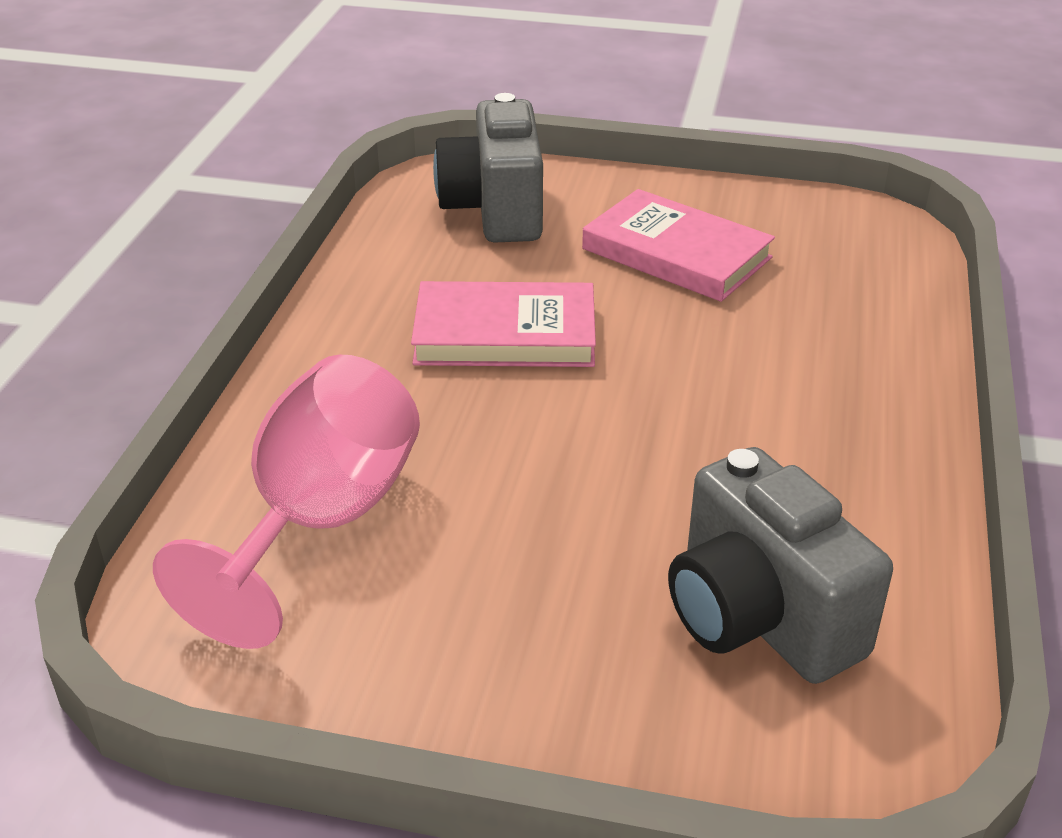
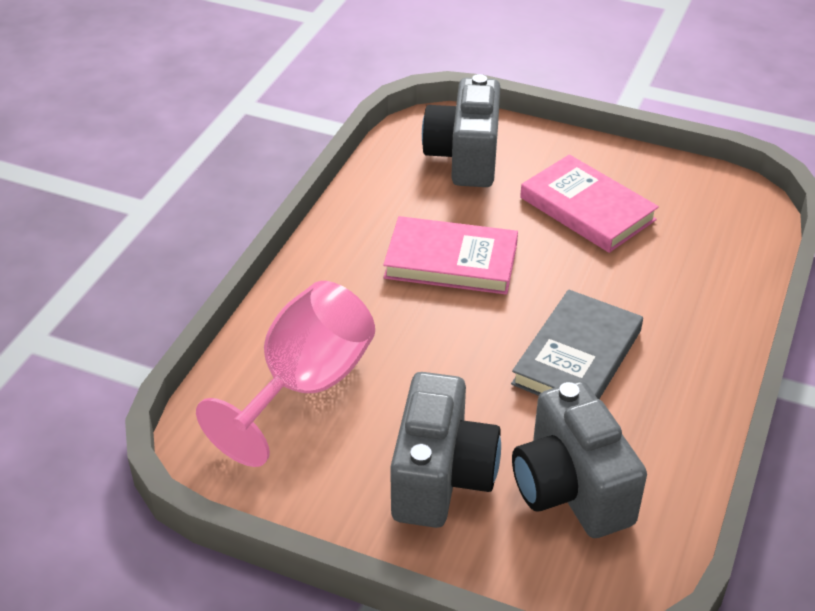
camera: 10 degrees right, 5 degrees up
none -> grey camera [390,372,501,528]
none -> grey book [511,289,643,399]

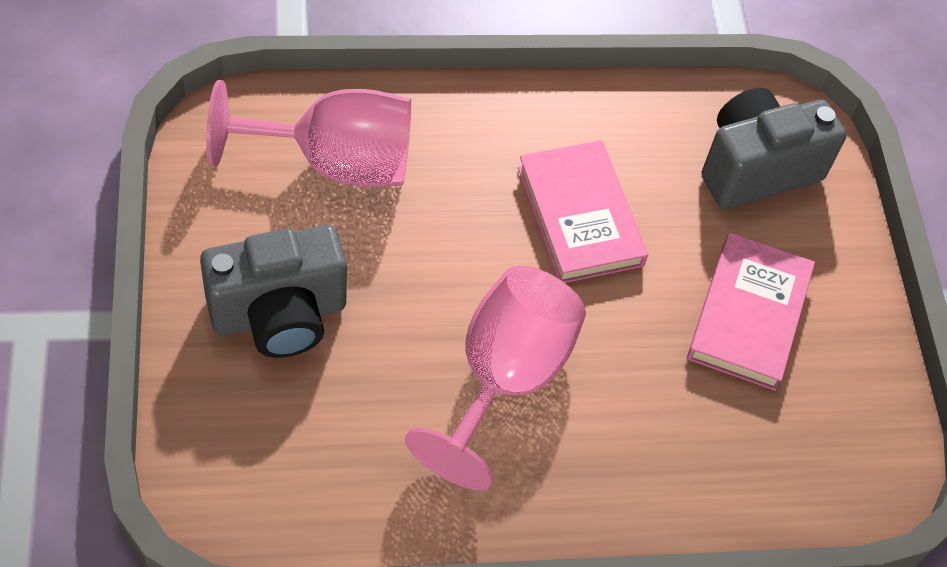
camera: 55 degrees right, 15 degrees up
grey book [511,289,643,399] -> pink goblet [405,266,586,490]
grey camera [512,381,647,538] -> none

